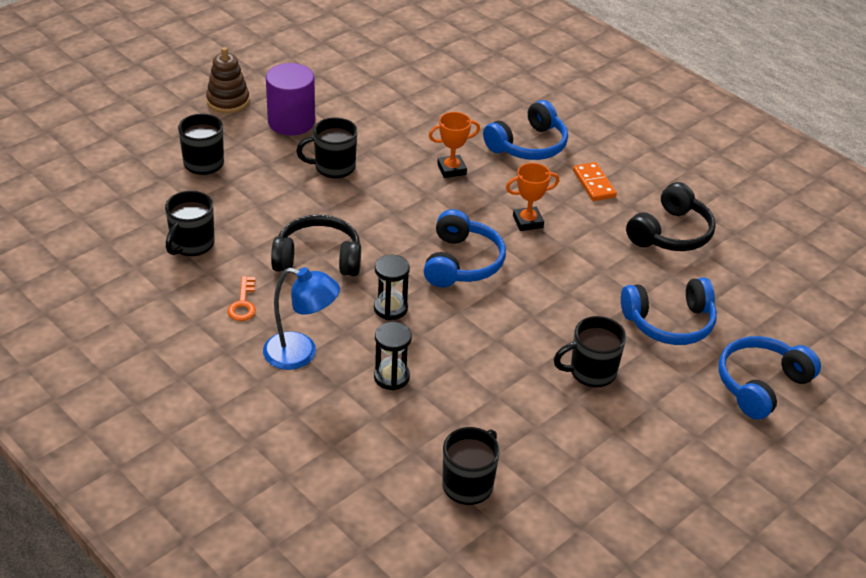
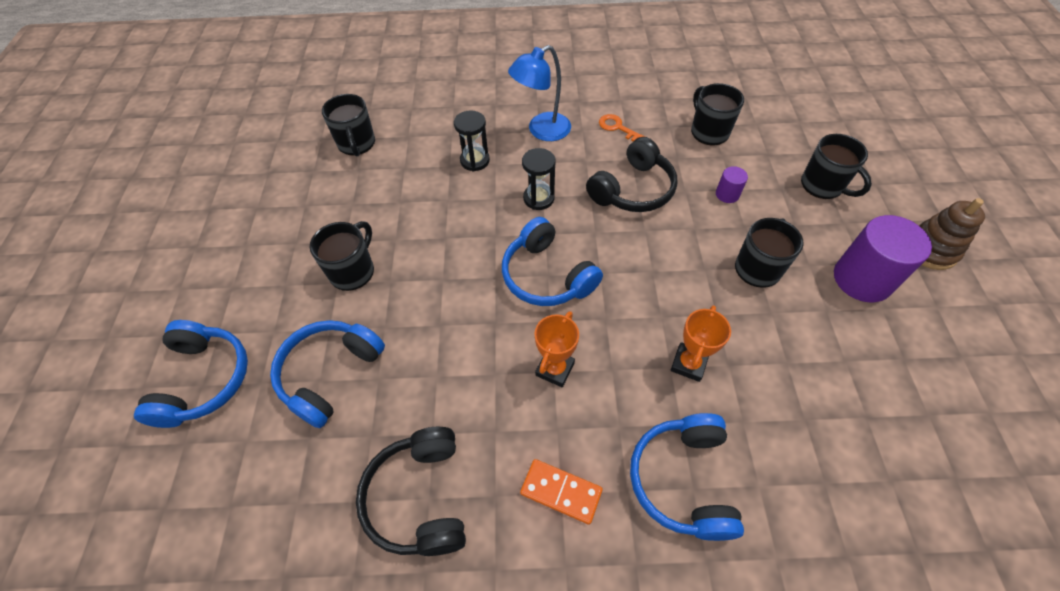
camera: 135 degrees right, 15 degrees up
none -> purple cylinder [716,166,748,203]

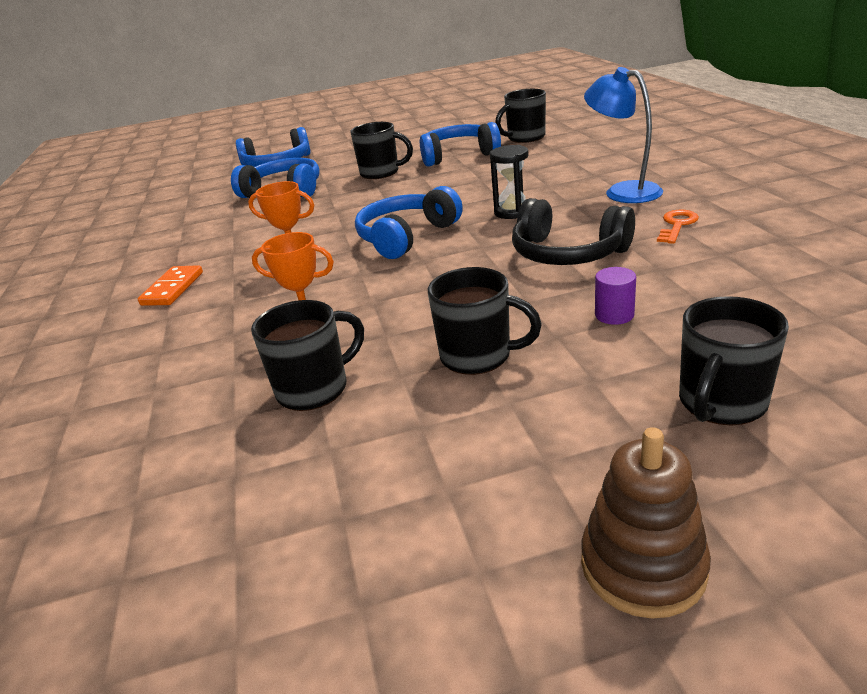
camera: 80 degrees right, 25 degrees down
black headphones [356,427,466,556] -> none
black hourglass [454,110,490,171] -> none
blue headphones [630,413,744,541] -> blue headphones moved to [420,122,501,167]
black mug [691,83,744,146] -> black mug moved to [251,300,364,411]
purple cylinder [834,215,932,302] -> none

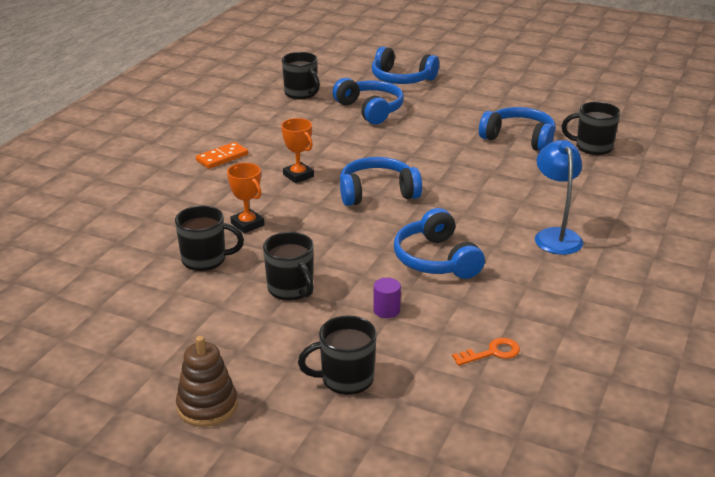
camera: 35 degrees right, 0 degrees up
black mug [350,122,413,179] -> black mug moved to [282,52,320,99]
black hourglass [490,145,528,219] -> none
black headphones [512,198,635,265] -> blue headphones [394,208,485,279]
orange key [657,210,699,244] -> orange key moved to [452,338,520,366]

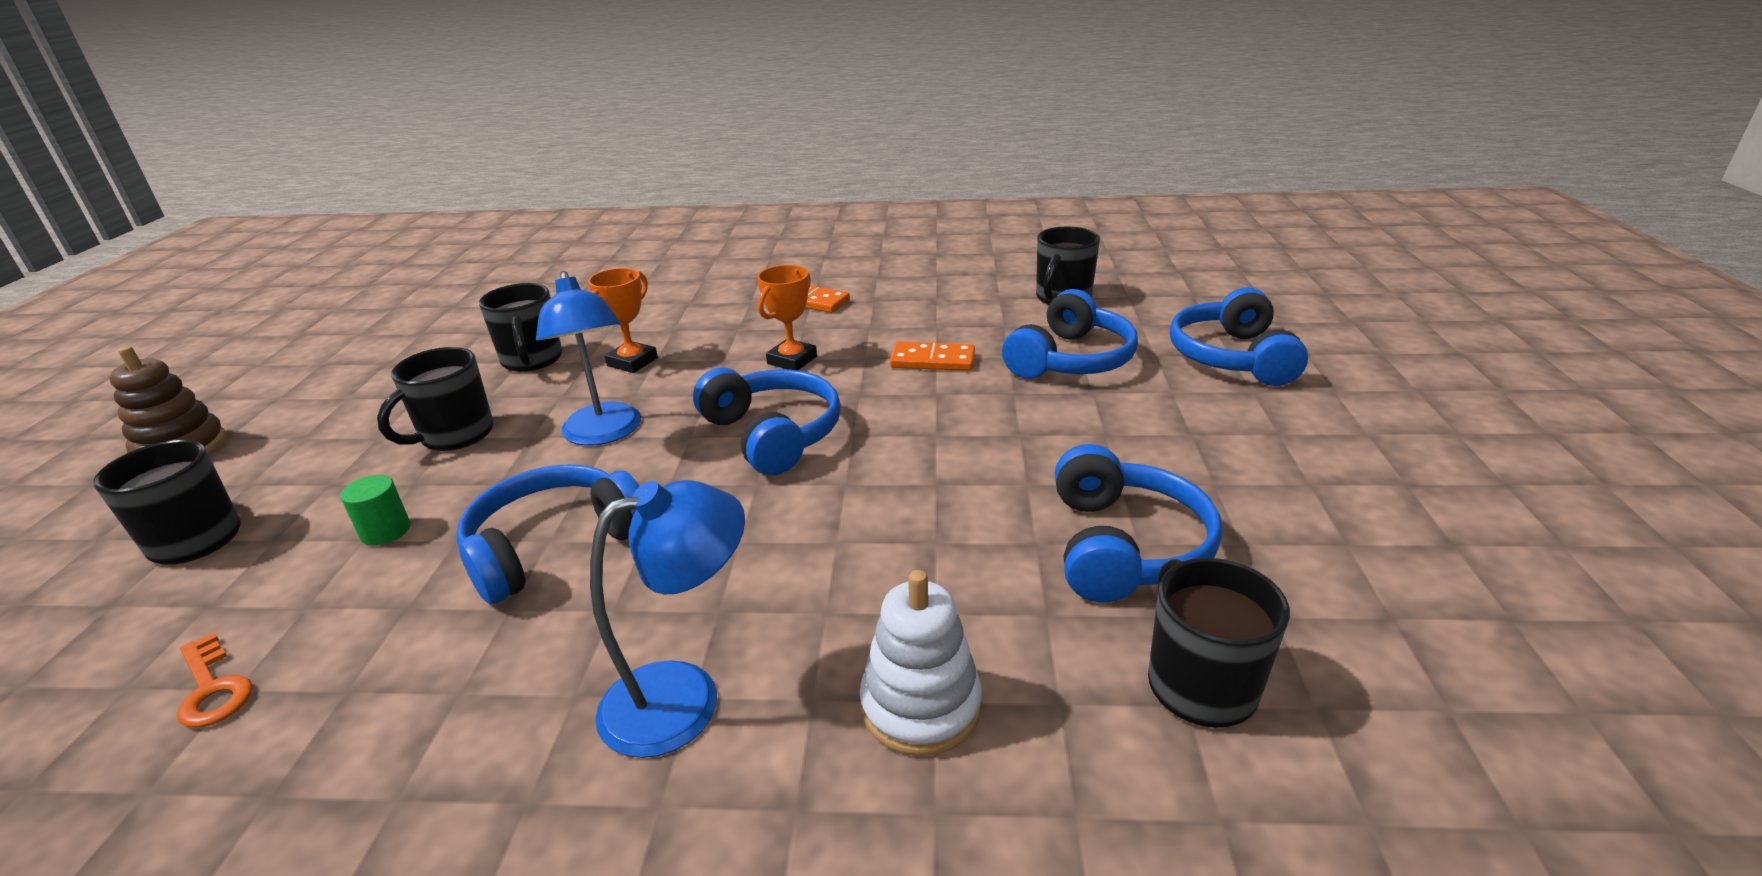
camera: 70 degrees right, 0 degrees up
purple cylinder [373,278,401,318] -> green cylinder [340,475,410,546]
none -> blue lamp [536,271,641,446]
none -> white stacking toy [860,570,982,756]
none -> orange domino [890,342,975,371]

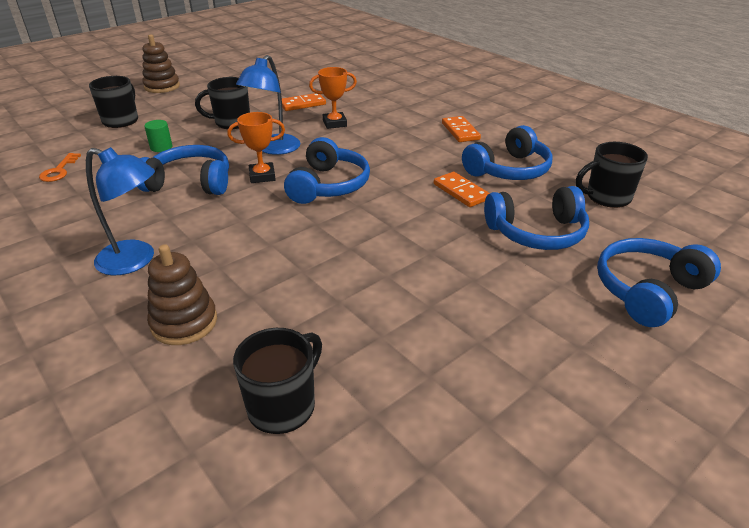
camera: 45 degrees right, 5 degrees up
black mug [479,283,562,372] -> orange domino [282,93,326,111]
orange trophy [757,265,817,371] -> orange trophy moved to [227,112,285,183]
white stacking toy [860,570,982,756] -> brown stacking toy [147,244,217,345]
blue headphones [1055,444,1222,603] -> blue headphones moved to [462,125,553,180]

